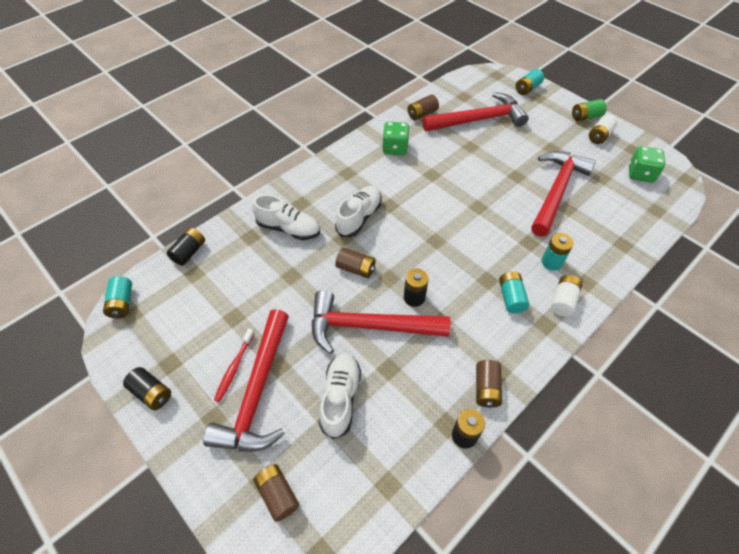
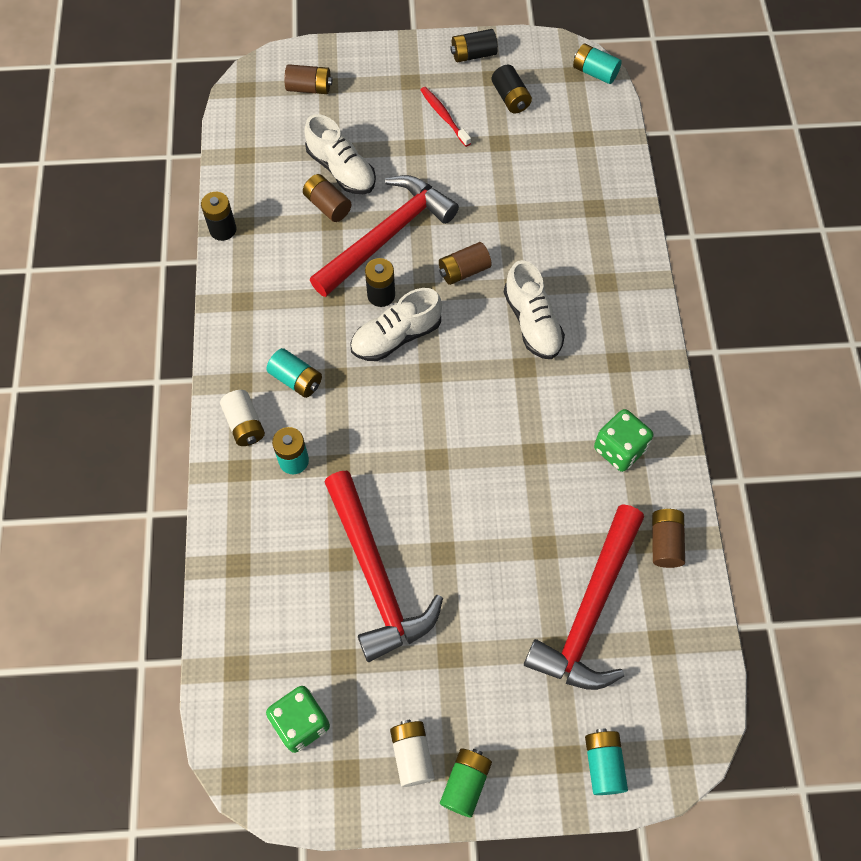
camera: 130 degrees right, 10 degrees up
black battery [167,227,205,266] -> black battery moved to [492,65,532,114]
red hammer [203,309,289,452] -> none
white shoe [252,194,320,240] -> white shoe moved to [350,288,442,361]
brown battery [476,360,502,408] -> brown battery moved to [303,174,352,222]

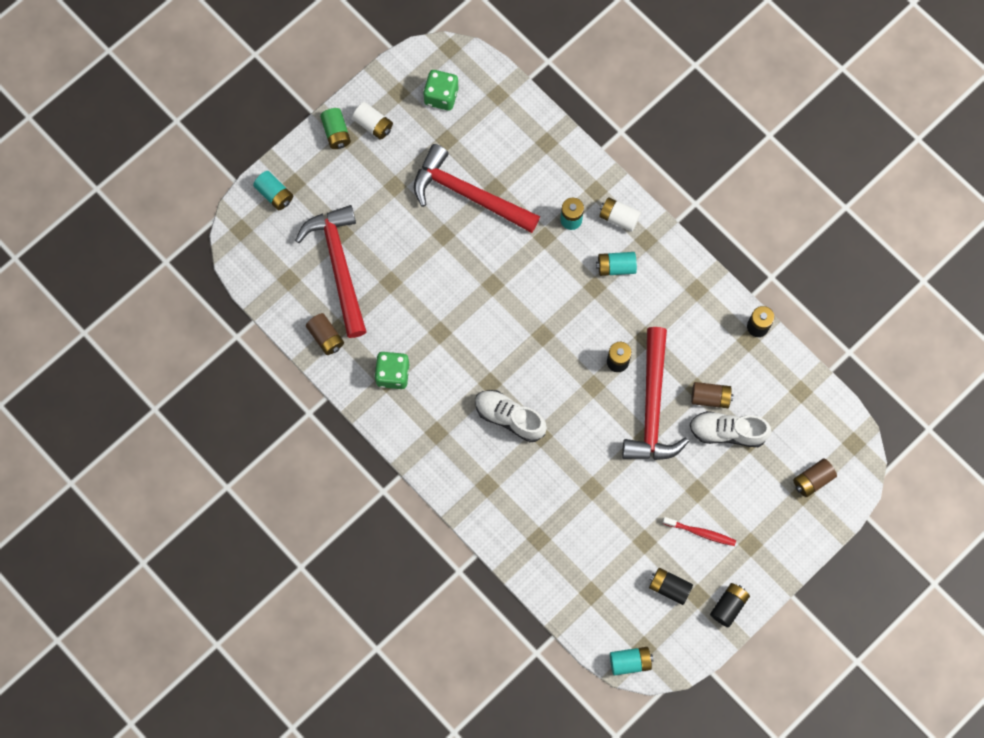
camera: 140 degrees right, 10 degrees up
white shoe [350,288,442,361] -> none
brown battery [439,242,492,285] -> none

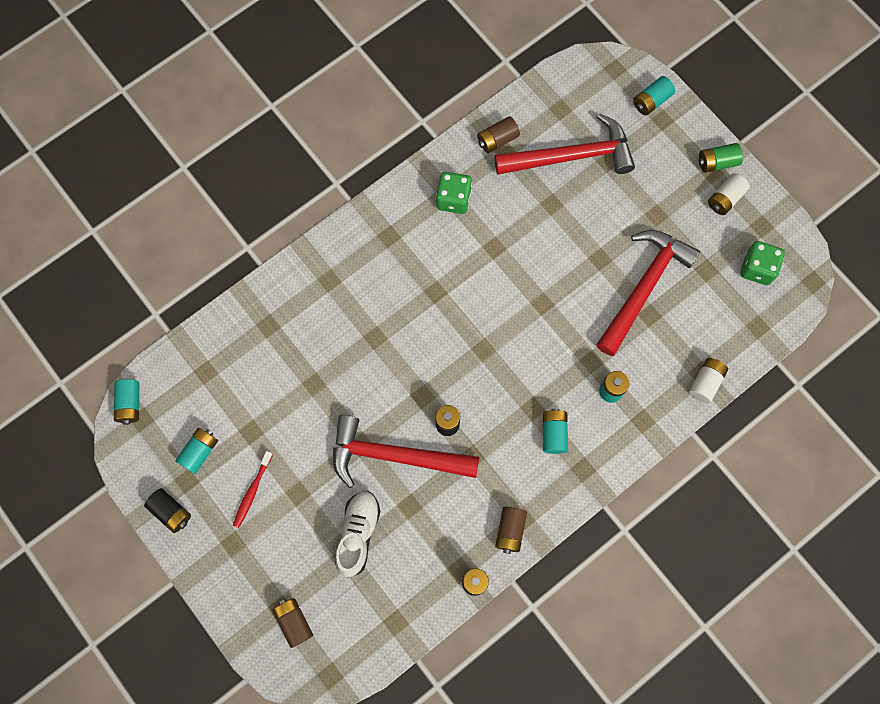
camera: 95 degrees right, 0 degrees up
white shoe [475,390,547,442] -> none
white battery [599,197,641,232] -> white battery moved to [689,358,728,403]
black battery [649,568,693,605] -> turquoise battery [175,428,218,474]
brown battery [691,382,733,408] -> brown battery moved to [495,507,527,554]

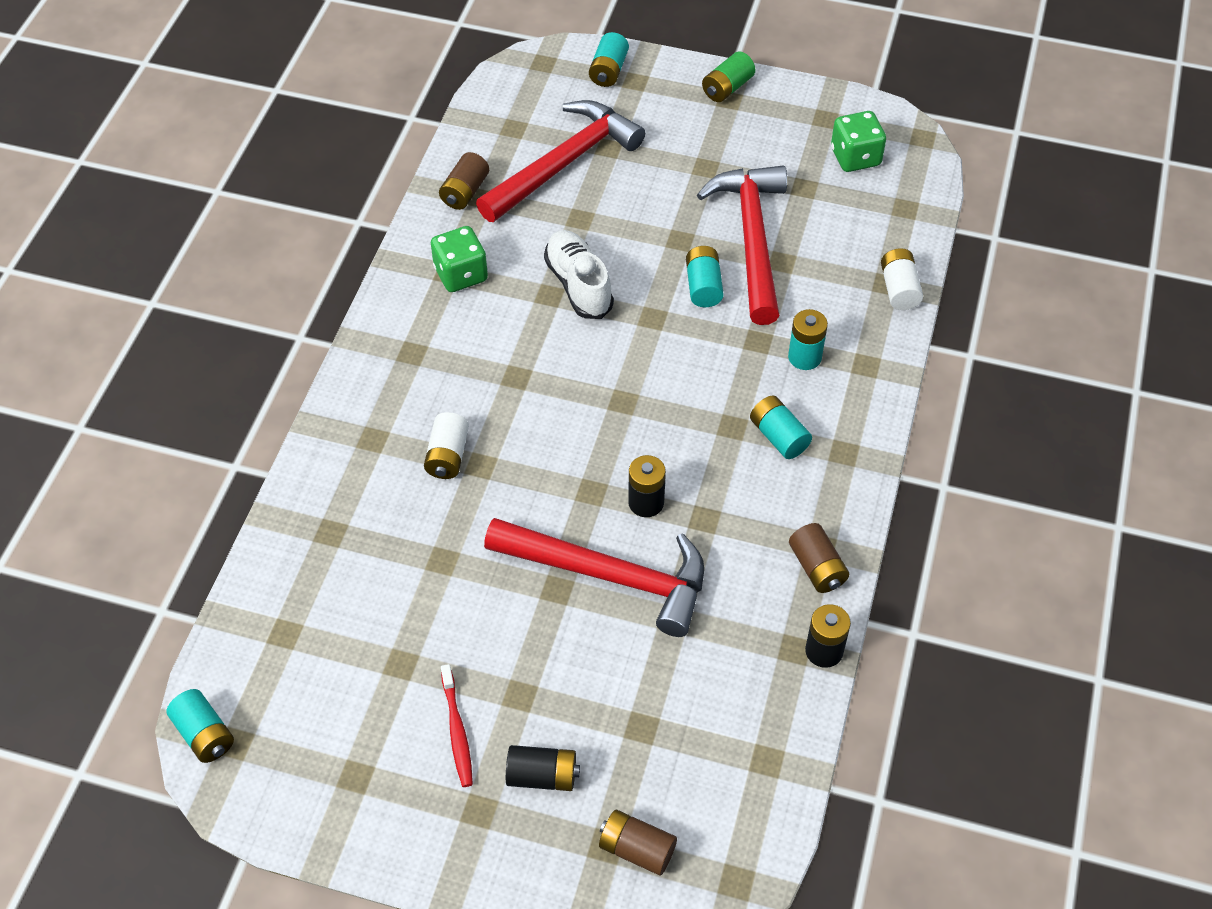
camera: 35 degrees left, 20 degrees down
black battery [144,488,191,533] -> black battery moved to [506,745,580,791]
turquoise battery [175,428,218,474] -> turquoise battery moved to [686,246,724,307]
red hammer [333,415,479,488] -> red hammer turned 135 degrees counterclockwise [484,518,704,637]
white shoe [335,491,381,577] -> white shoe moved to [544,230,614,319]
white battery [708,173,750,215] -> white battery moved to [424,412,469,479]

